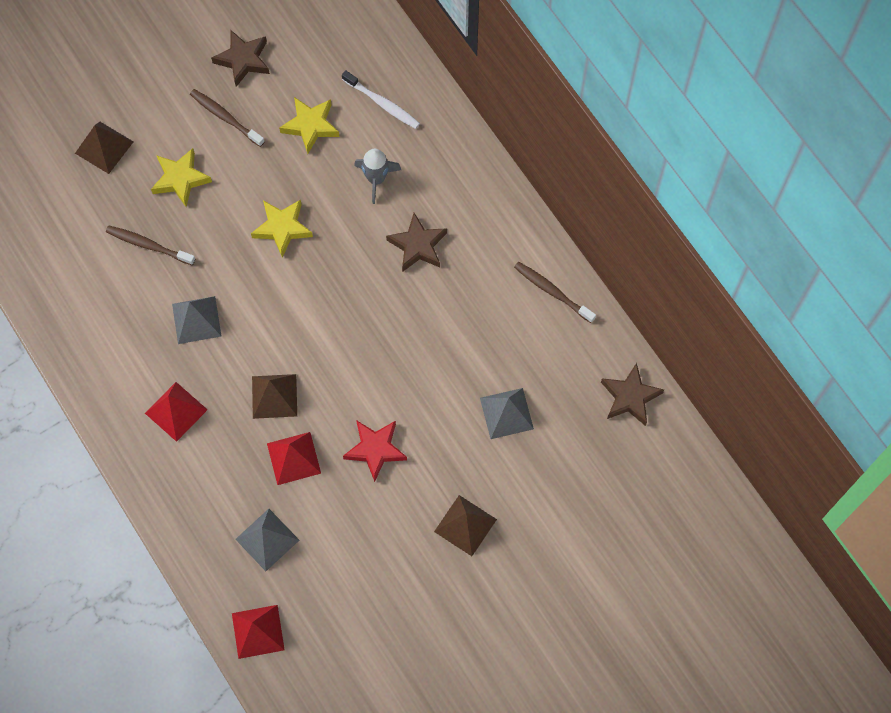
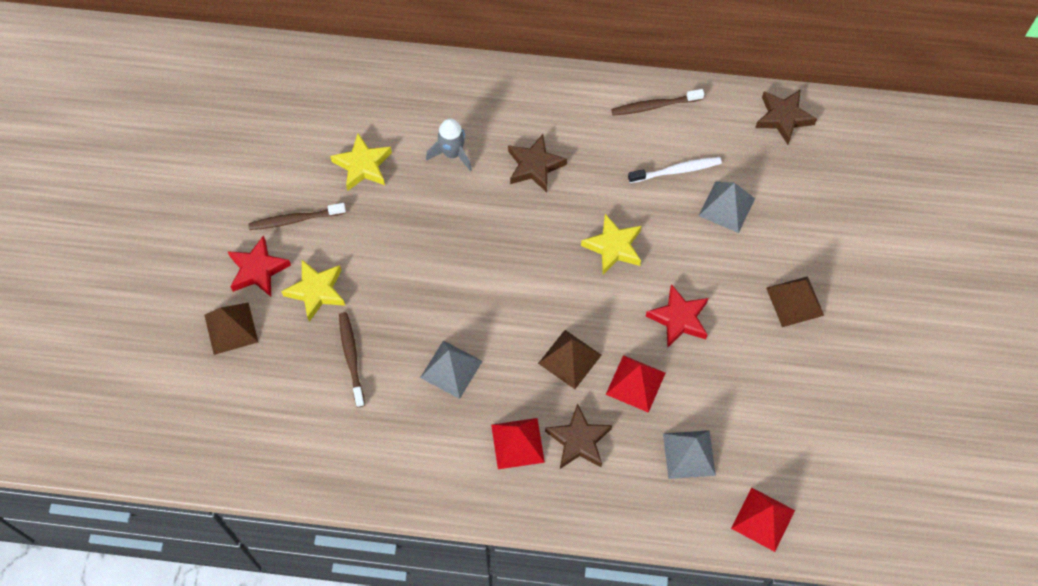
camera: 50 degrees left, 5 degrees down
brown toothbrush [106,226,195,265] -> brown toothbrush turned 105 degrees clockwise [339,312,365,407]
brown star [211,30,270,87] -> brown star moved to [545,403,612,469]
yellow star [251,200,313,258] -> yellow star moved to [581,214,641,275]
white toothbrush [342,70,420,129] -> white toothbrush moved to [628,157,722,183]
none -> red star [227,235,291,297]

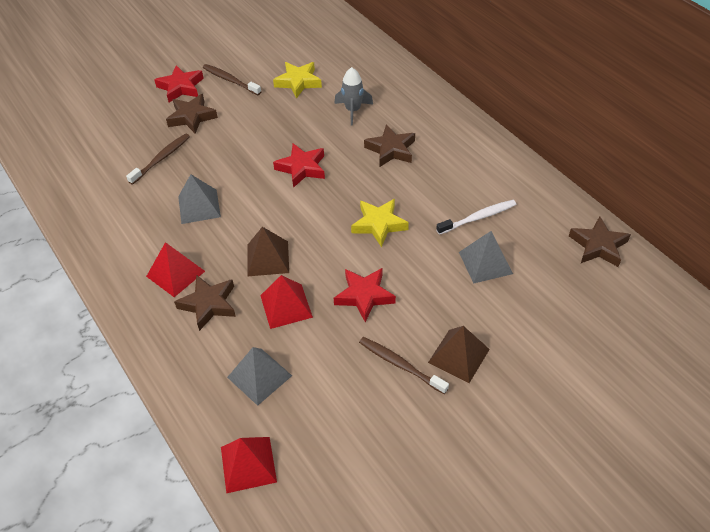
camera: 50 degrees right, 15 degrees down
brown pyramid [204,303,258,355] -> none
yellow star [281,260,345,322] -> brown star [166,94,218,134]
brown toothbrush [611,89,704,116] -> brown toothbrush moved to [359,337,449,394]
white toothbrush [628,157,722,183] -> white toothbrush turned 60 degrees counterclockwise [436,200,516,235]
none -> red star [273,143,325,188]

